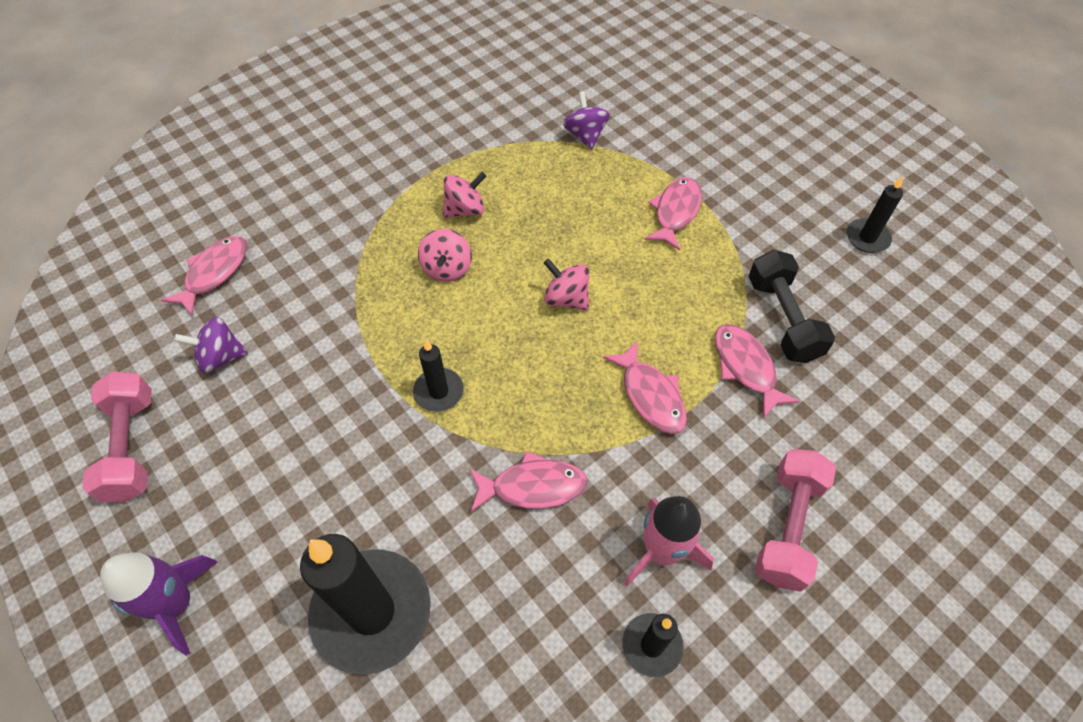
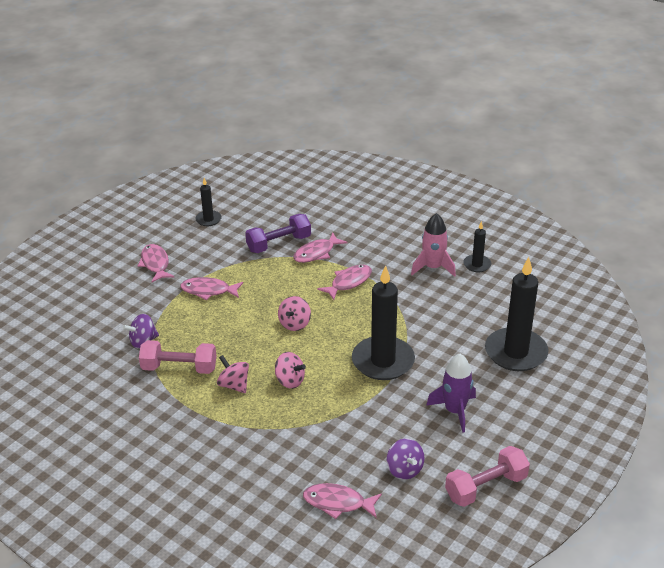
camera: 105 degrees left, 20 degrees down
purple rocket [100,552,218,655] -> purple rocket moved to [426,354,476,433]
black candle [413,339,464,412] -> black candle [352,265,415,380], size x2.03
pink spinning top [418,229,472,282] -> pink spinning top turned 45 degrees clockwise [275,352,306,389]
pink fish [469,451,588,512] -> pink fish moved to [138,244,175,283]
black dumbbell [749,250,835,363] -> purple dumbbell [245,214,311,253]
pink dumbbell [755,449,836,592] -> pink dumbbell moved to [139,340,216,374]

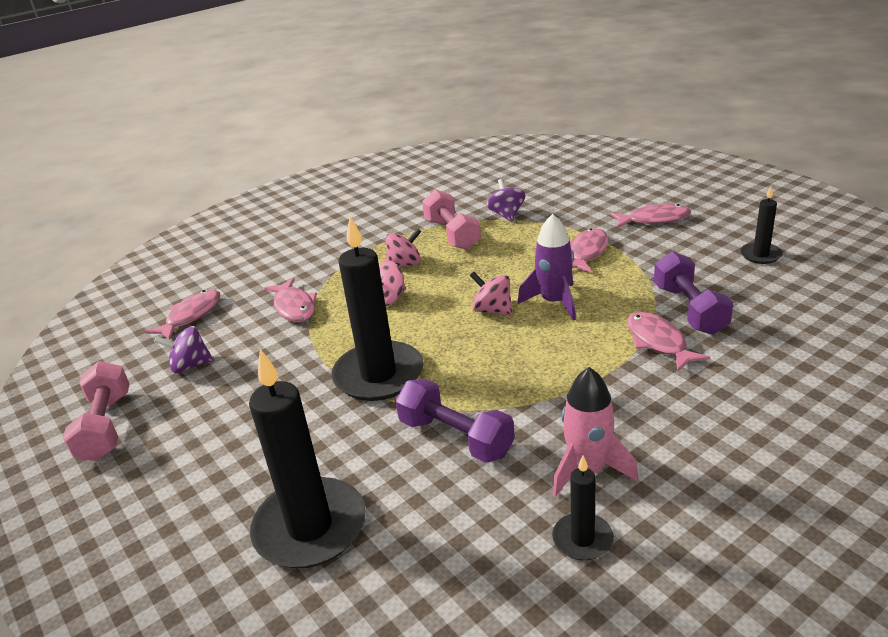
camera: 110 degrees right, 5 degrees down
pink dumbbell [139,340,216,374] -> pink dumbbell turned 45 degrees counterclockwise [422,190,481,250]
pink fish [317,265,372,300] -> pink fish moved to [264,278,317,322]
purple rocket [426,354,476,433] -> purple rocket moved to [518,214,576,320]
none -> purple dumbbell [395,379,515,463]

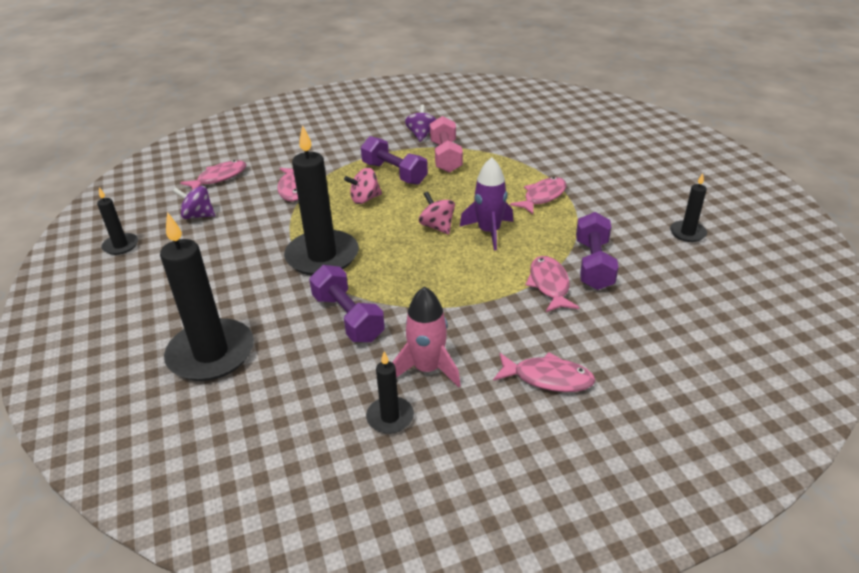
camera: 15 degrees right, 5 degrees up
pink dumbbell [63,361,129,461] -> black candle [97,188,138,255]
pink spinning top [386,228,421,267] -> purple dumbbell [361,136,428,185]
purple spinning top [487,179,525,222] -> purple spinning top moved to [405,104,437,142]
pink fish [610,204,691,228] -> pink fish moved to [493,352,595,392]

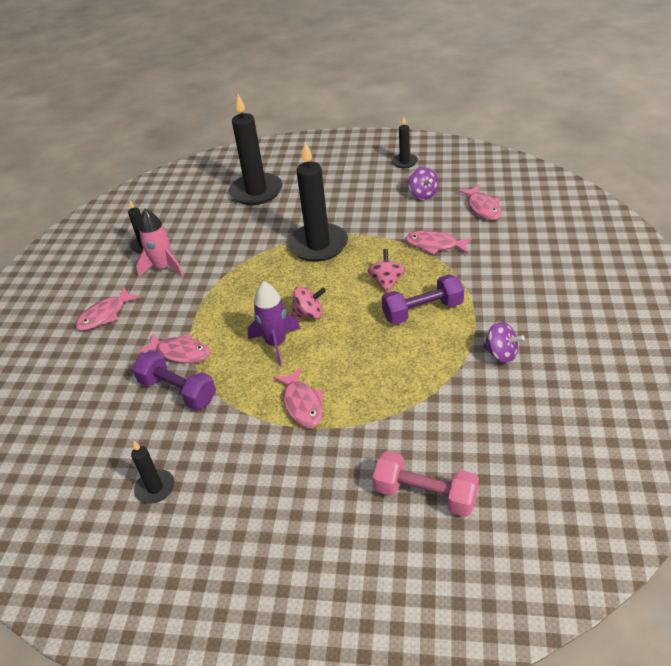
camera: 120 degrees right, 5 degrees up
purple spinning top [173,186,215,219] -> purple spinning top turned 120 degrees clockwise [408,167,439,200]
purple dumbbell [309,265,385,342] -> none
pink dumbbell [430,116,463,173] -> pink dumbbell moved to [373,451,479,517]

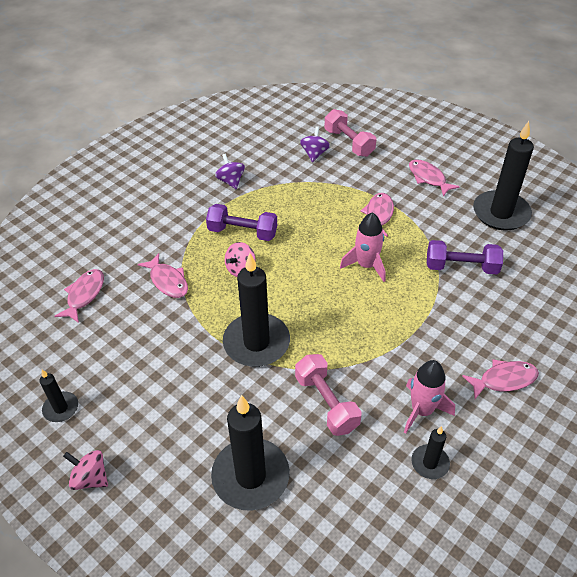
camera: 150 degrees left, 5 degrees up
black candle [131,441,175,504] -> black candle [473,121,534,231], size x2.03
purple dumbbell [132,350,216,410] -> purple dumbbell turned 60 degrees counterclockwise [427,240,503,274]
pink fish [138,333,210,363] -> pink fish moved to [409,159,460,196]
purple rocket [247,281,300,365] -> pink rocket [340,212,385,282]
pink spinning top [291,286,326,319] -> pink spinning top moved to [63,450,108,490]
purple spinning top [408,167,439,200] -> purple spinning top moved to [300,126,330,162]
none -> pink dumbbell [295,354,361,436]

